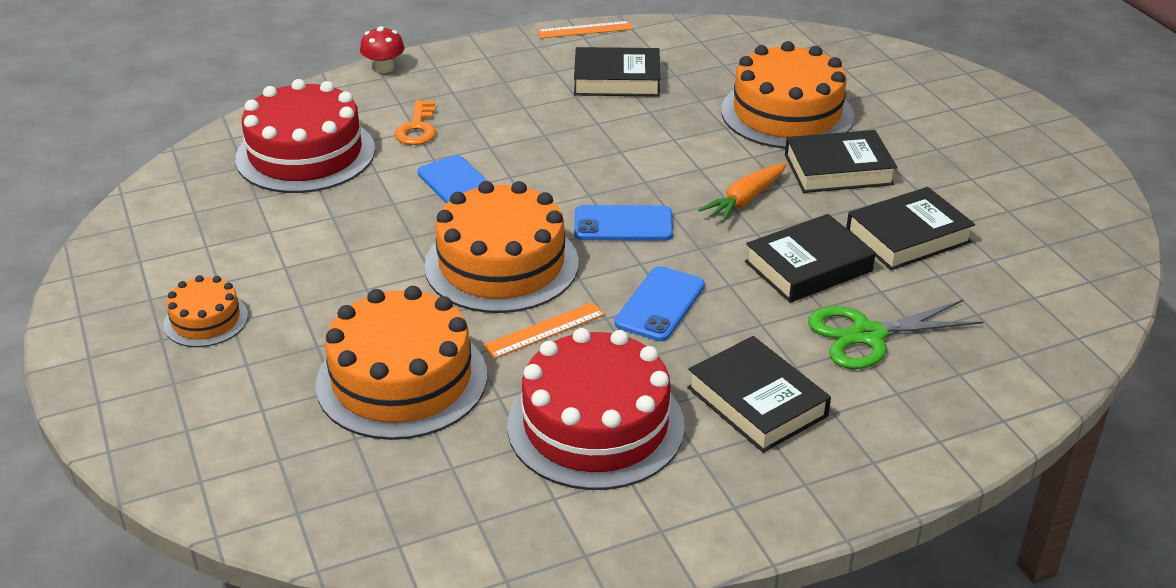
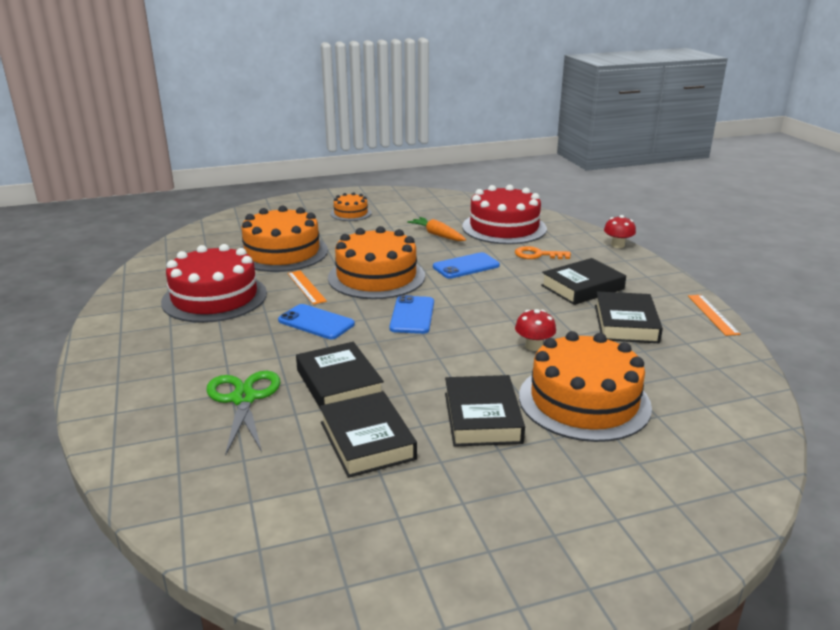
camera: 95 degrees right, 10 degrees down
black book [687,336,831,453] -> black book moved to [541,258,626,305]
orange carrot [698,163,787,223] -> orange carrot moved to [407,217,466,241]
none -> red mushroom [515,309,556,351]

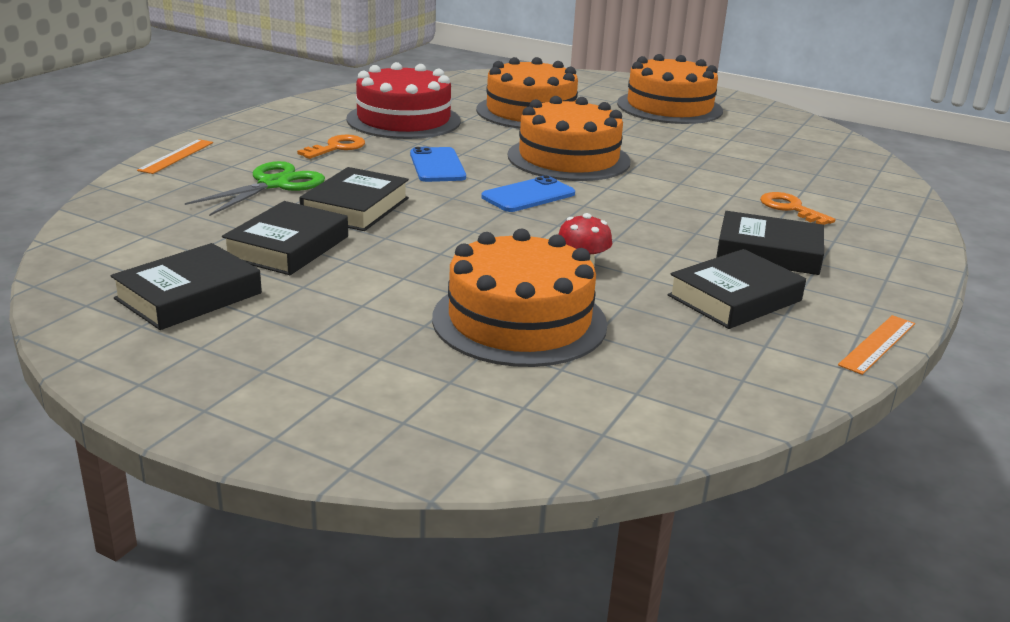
camera: 45 degrees right, 0 degrees up
orange ruler [287,270,327,305] -> orange ruler moved to [137,139,213,174]
orange cake [330,192,371,221] -> orange cake [617,54,723,124], size x1.96
orange carrot [407,217,466,241] -> none
blue phone [433,252,500,279] -> none
black book [445,375,525,447] -> black book moved to [110,243,262,330]
red cake [462,185,547,244] -> none
red mushroom [604,215,636,248] -> none
none -> orange key [297,135,365,159]

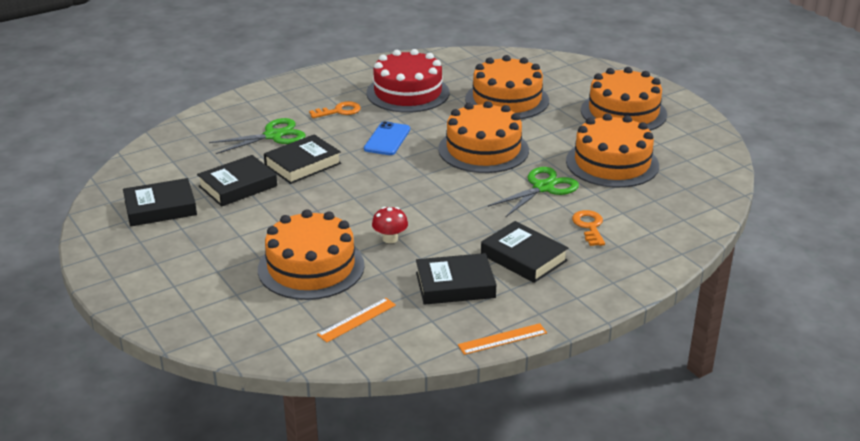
camera: 30 degrees right, 5 degrees up
orange ruler [137,139,213,174] -> orange ruler moved to [317,298,396,342]
blue phone [481,176,575,212] -> none
none -> green scissors [488,167,579,217]
none -> orange cake [566,114,659,188]

